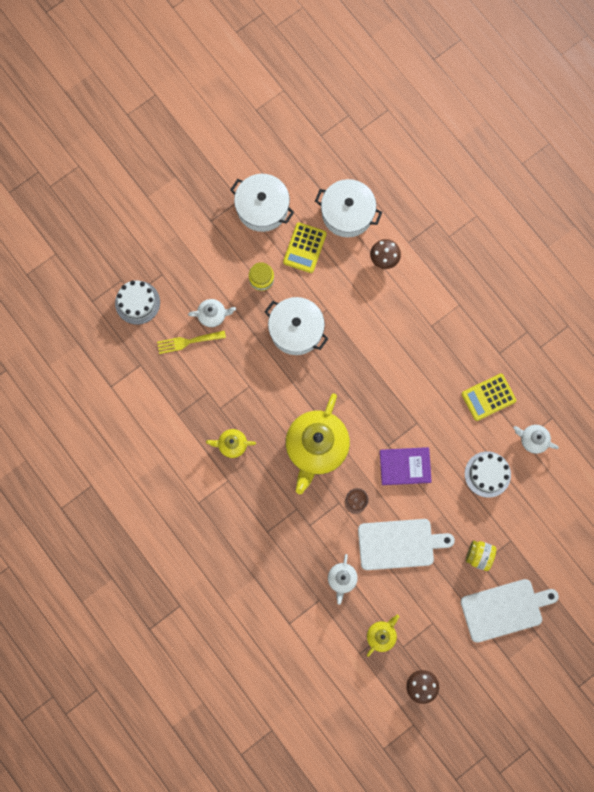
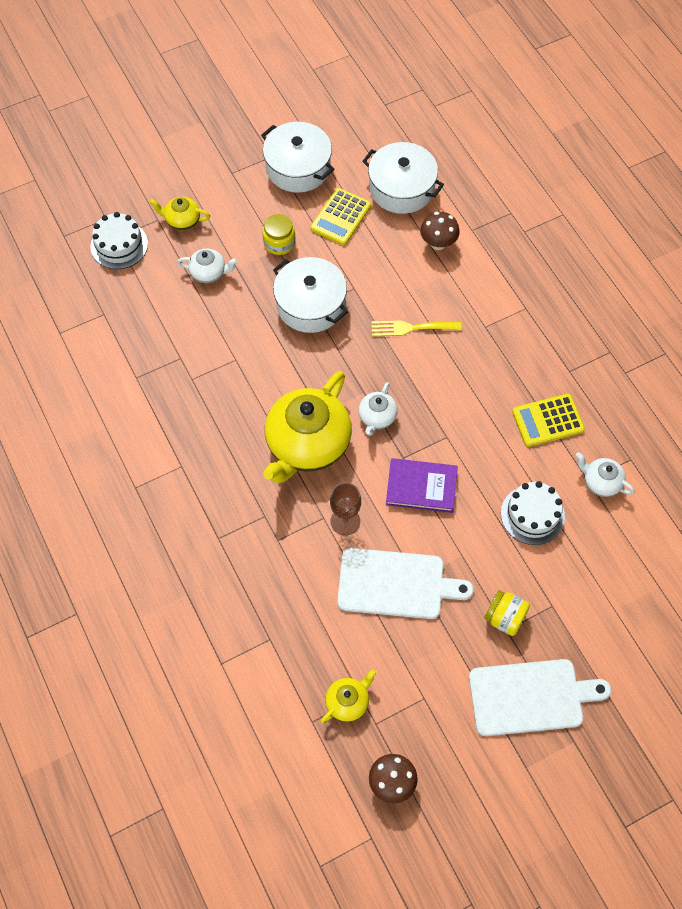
camera: 10 degrees right, 15 degrees down
yellow fork [157,330,226,354] -> yellow fork moved to [371,321,462,336]
yellow teapot [206,429,256,458] -> yellow teapot moved to [149,197,210,230]
white teapot [328,554,358,605] -> white teapot moved to [359,382,398,436]

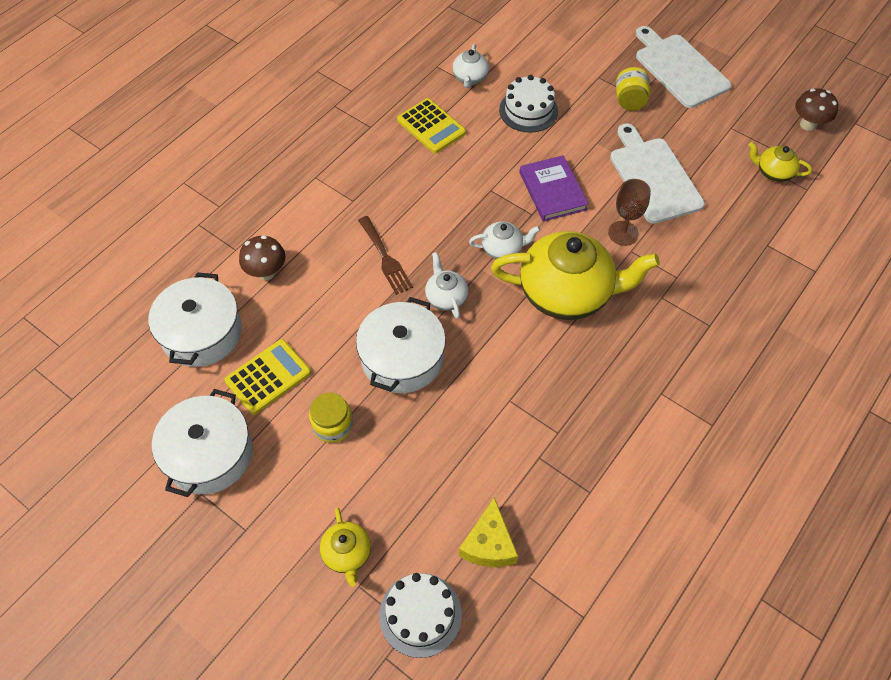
camera: 115 degrees left, 5 degrees down
white teapot [177,249,238,283] -> white teapot moved to [425,252,468,319]
yellow calculator [310,188,371,245] -> yellow calculator turned 45 degrees counterclockwise [225,339,311,415]
yellow fork [371,321,462,336] -> brown fork [358,216,413,295]
none -> yellow cheese [459,497,518,567]

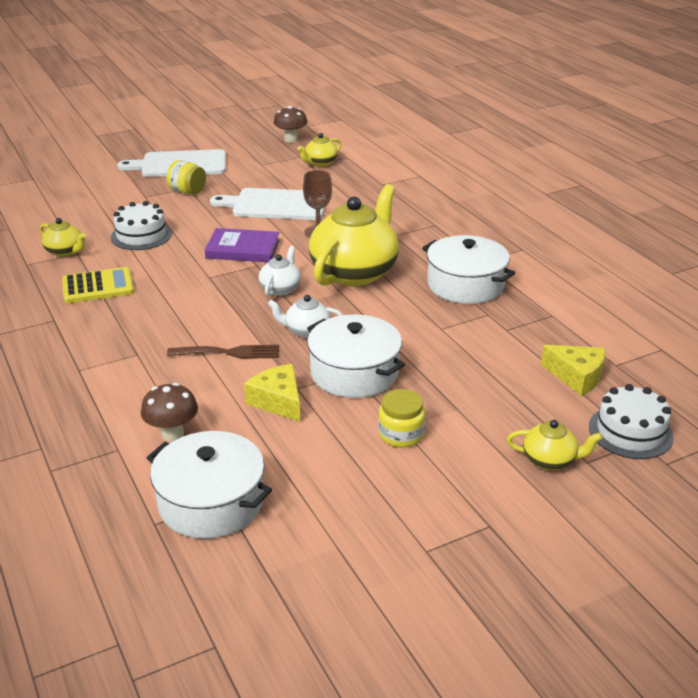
camera: 65 degrees left, 25 degrees down
white pot [152,389,253,497] -> white pot moved to [422,235,515,304]
yellow calculator [225,339,311,415] -> none
white teapot [453,44,489,88] -> yellow teapot [39,218,86,257]
none -> yellow cheese [244,364,300,422]

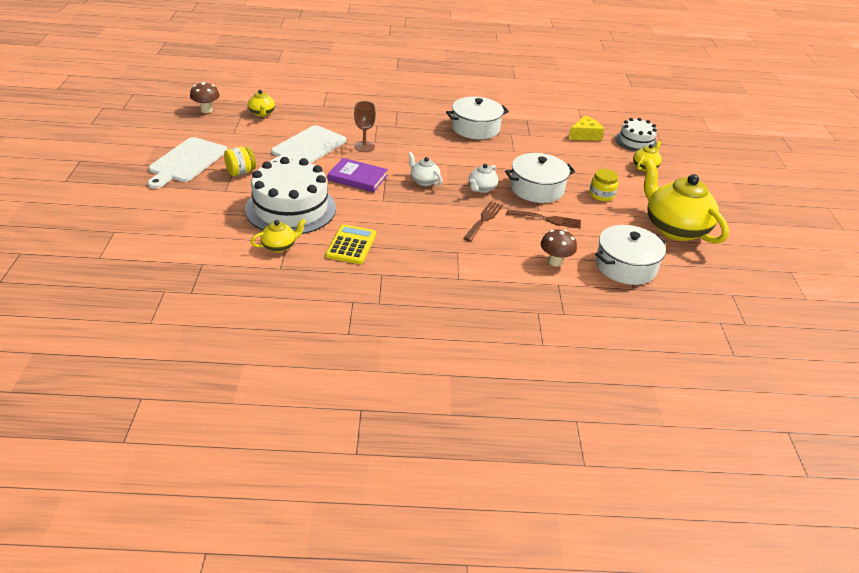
camera: 65 degrees left, 5 degrees up
white cake [111,201,172,250] -> white cake [245,157,336,234], size x1.78
purple book [205,228,279,262] -> purple book turned 75 degrees clockwise [328,158,388,192]
yellow cheese [244,364,300,422] -> brown fork [506,209,581,229]
yellow teapot [309,184,399,286] -> yellow teapot moved to [644,159,729,244]

